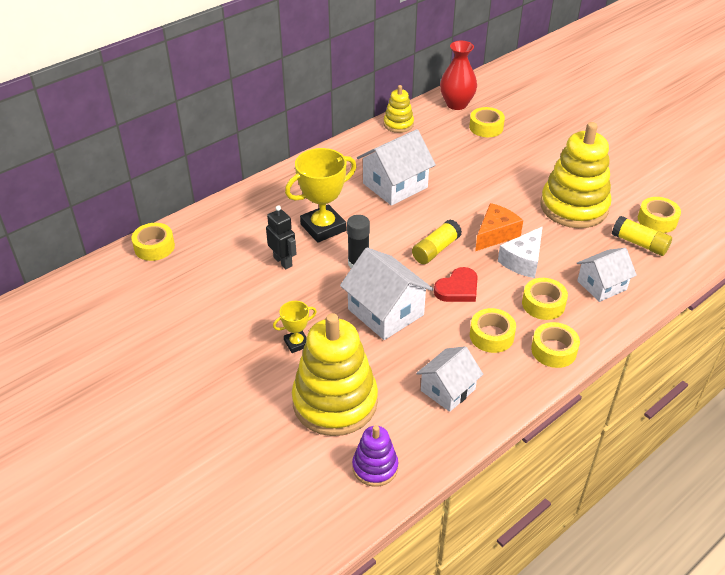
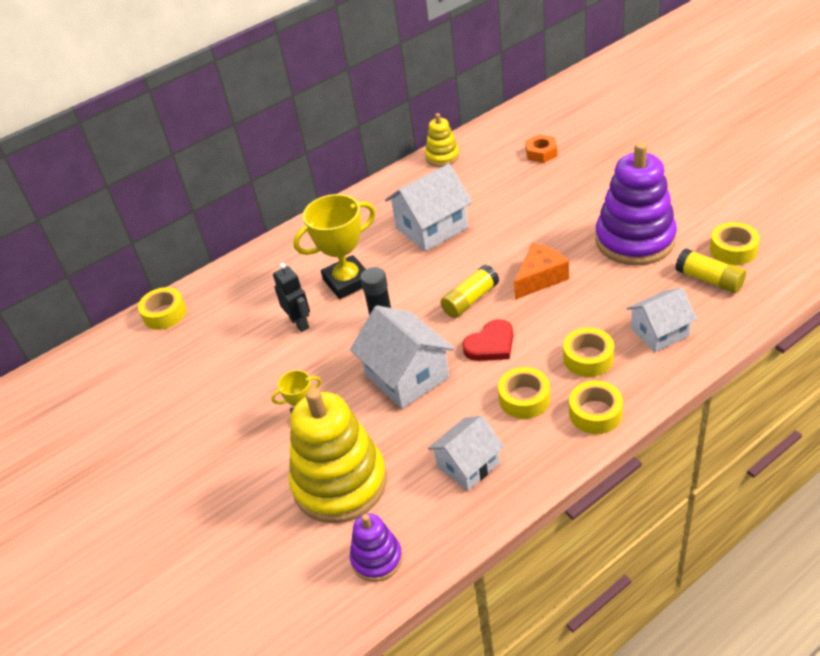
camera: 10 degrees right, 0 degrees up
red vase [440,41,477,110] -> none
yellow tape [469,107,505,137] -> orange nut [525,134,557,163]
white cheese [498,226,543,278] -> none
yellow stacking toy [540,122,611,228] -> purple stacking toy [595,142,677,265]

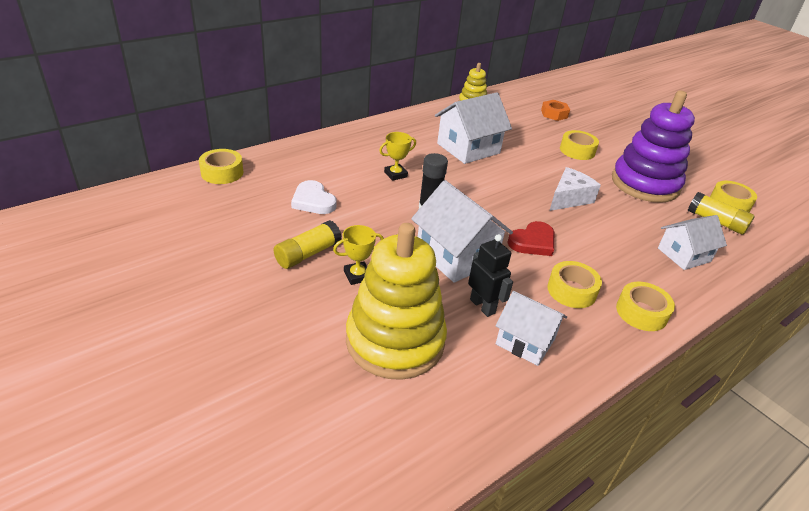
camera: 10 degrees left, 5 degrees down
black robot [273,263,310,332] -> black robot moved to [468,234,513,317]
yellow trophy [293,194,376,299] -> yellow trophy [379,132,416,181], size x0.51
purple stacking toy [350,513,402,582] -> none
white house [428,416,504,491] -> white house turned 75 degrees clockwise [495,291,567,366]
yellow glue stick [440,265,499,318] -> yellow glue stick moved to [274,220,342,269]
orange cheese [514,243,569,300] -> white cheese [549,167,601,211]
yellow tape [563,328,614,377] -> yellow tape moved to [560,130,599,160]
none -> white heart [291,180,337,214]

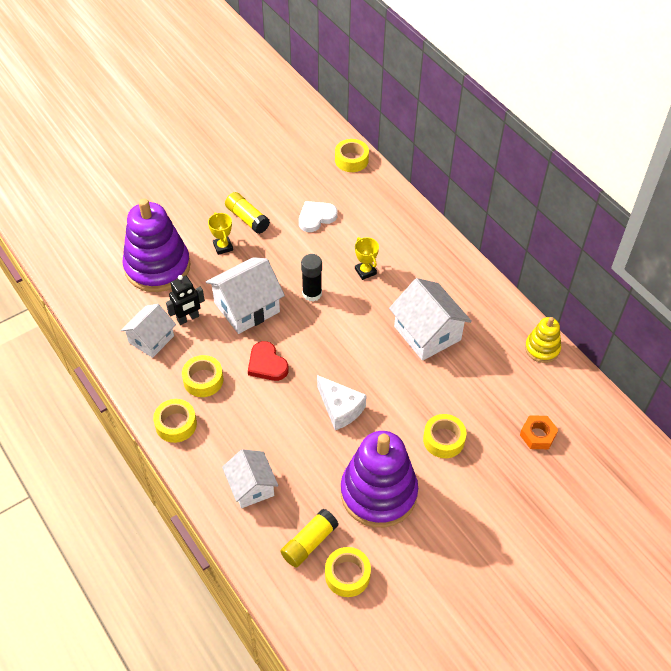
camera: 95 degrees right, 15 degrees up
yellow stacking toy [346,223,447,380] -> purple stacking toy [122,198,191,292]

